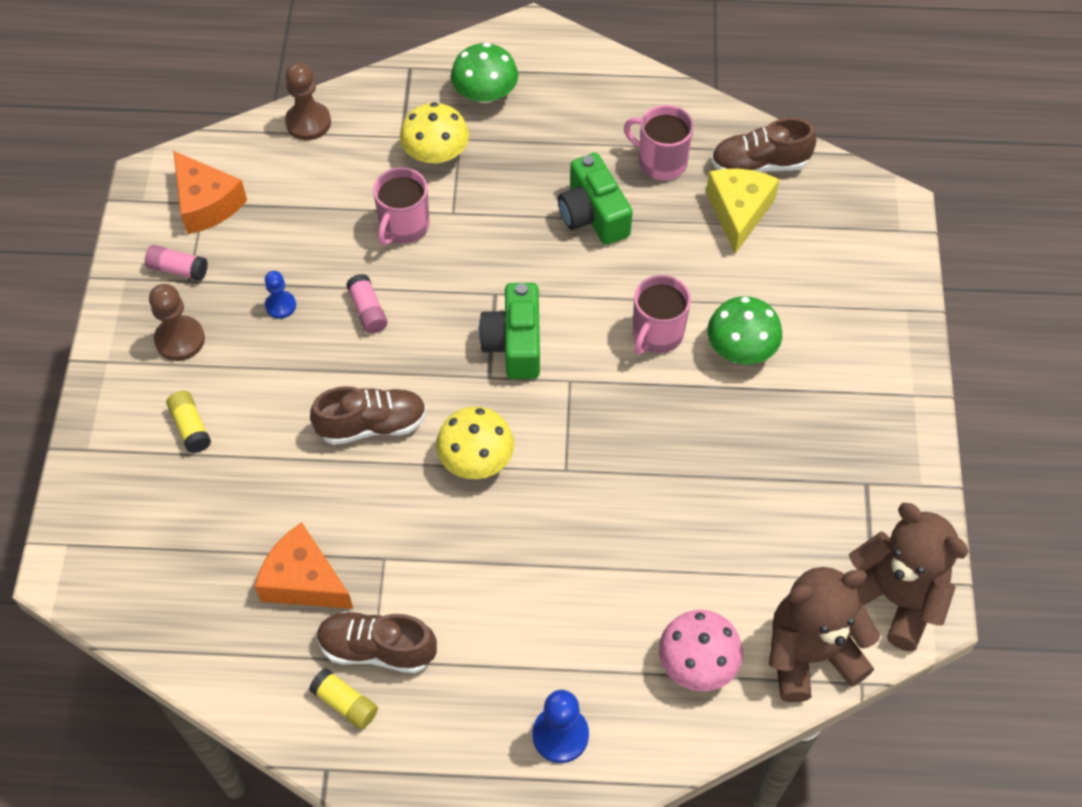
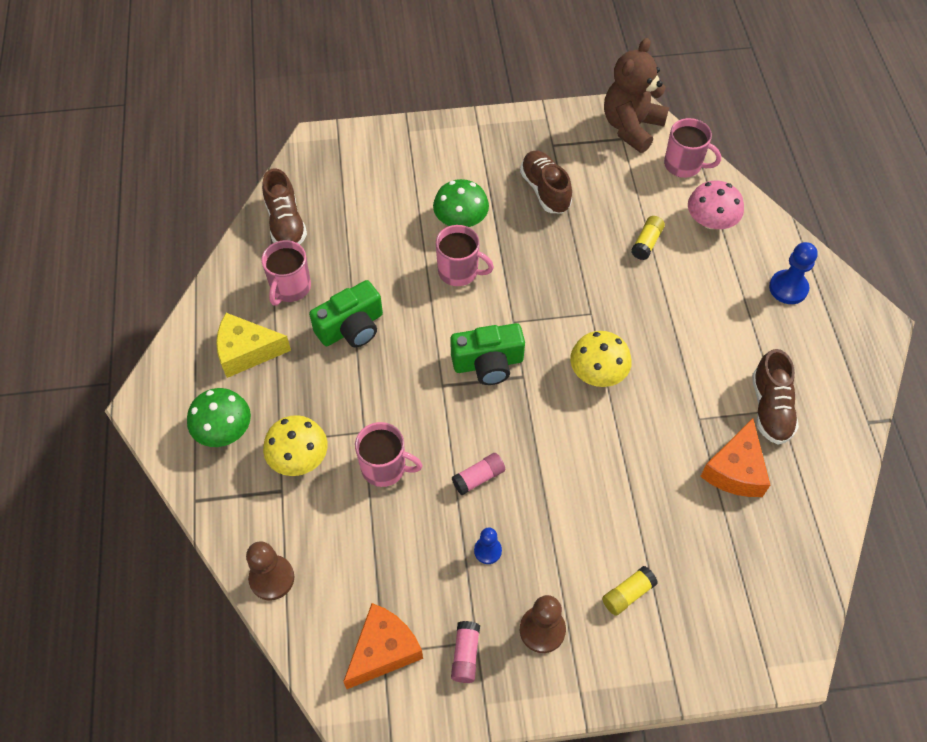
camera: 100 degrees left, 0 degrees up
yellow glue stick [309,668,378,729] -> yellow glue stick moved to [631,216,665,260]
brown shoe [310,386,427,445] -> brown shoe moved to [520,150,572,213]
yellow cheese [706,168,779,254] -> yellow cheese moved to [216,313,291,378]
brown teddy bear [769,567,880,702] -> pink mug [664,118,721,178]

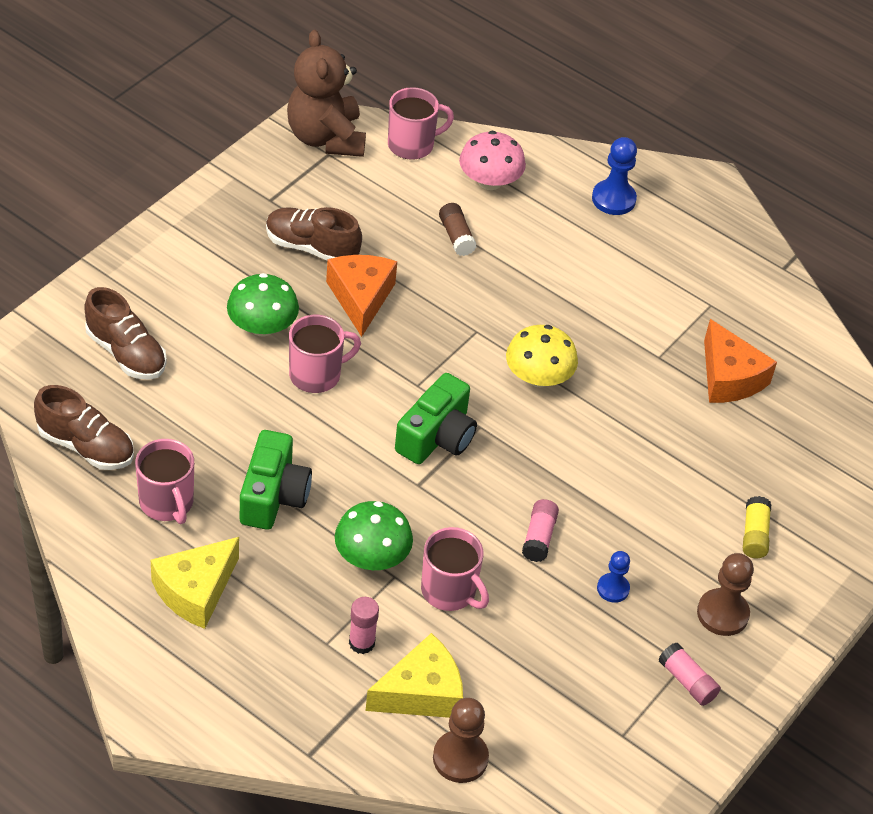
camera: 50 degrees left, 10 degrees down
green mushroom [187,388,251,447] -> green mushroom moved to [335,501,413,570]
yellow mushroom [263,415,328,476] -> pink glue stick [349,597,379,654]
orange cheese [343,603,423,689] -> orange cheese moved to [326,255,397,337]
pink mug [355,422,423,487] -> pink mug turned 75 degrees clockwise [421,527,489,611]
yellow glue stick [631,216,665,260] -> brown glue stick [439,203,477,256]
brown shoe [752,349,799,445] -> brown shoe moved to [84,287,167,380]
none -> yellow cheese [365,633,463,718]

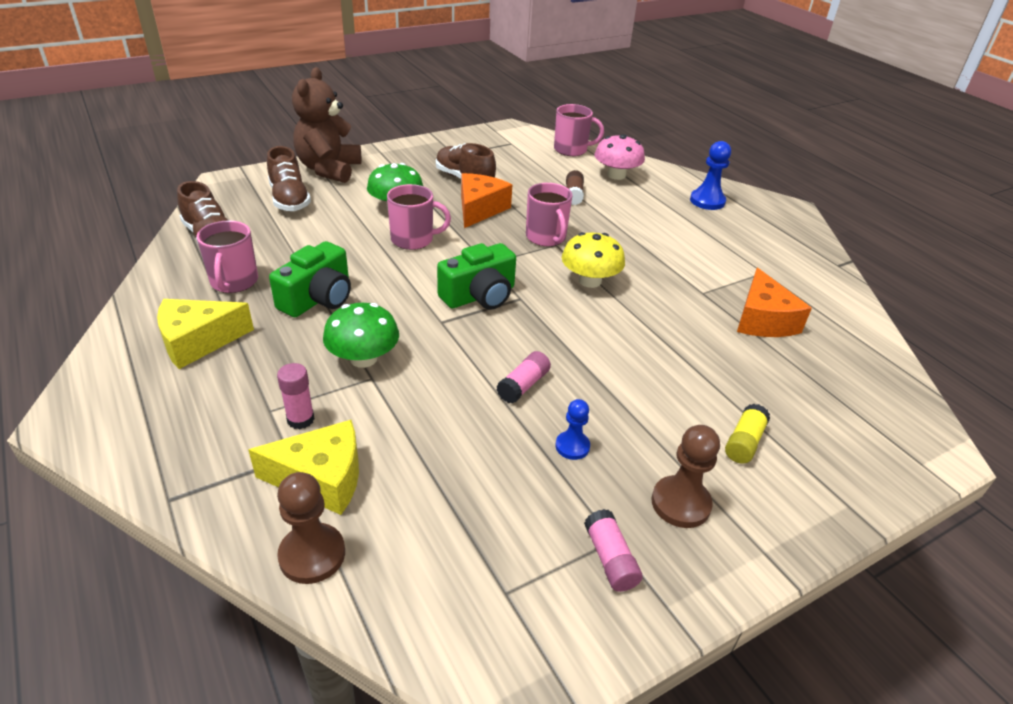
camera: 25 degrees right, 10 degrees down
brown teddy bear [287,30,366,157] -> brown teddy bear moved to [292,67,361,183]
pink mug [421,527,489,611] -> pink mug moved to [526,183,573,246]

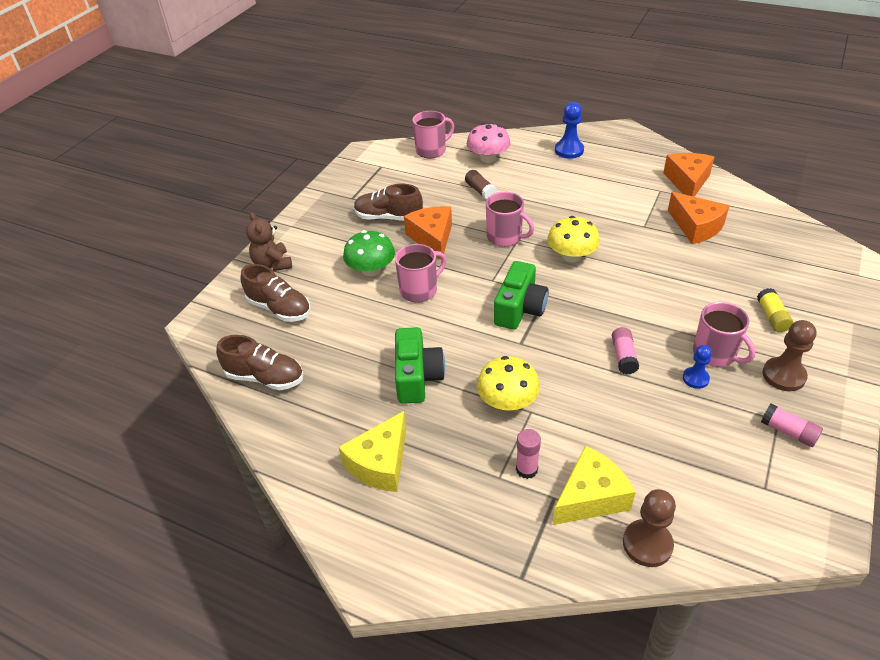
camera: 30 degrees left, 5 degrees up
pink mug [196,221,258,293] -> pink mug moved to [693,302,755,367]
brown teddy bear [292,67,361,183] -> brown teddy bear [246,212,292,271], size x0.63
green mushroom [323,303,399,368] -> yellow mushroom [477,356,540,411]
none -> orange cheese [663,153,714,197]

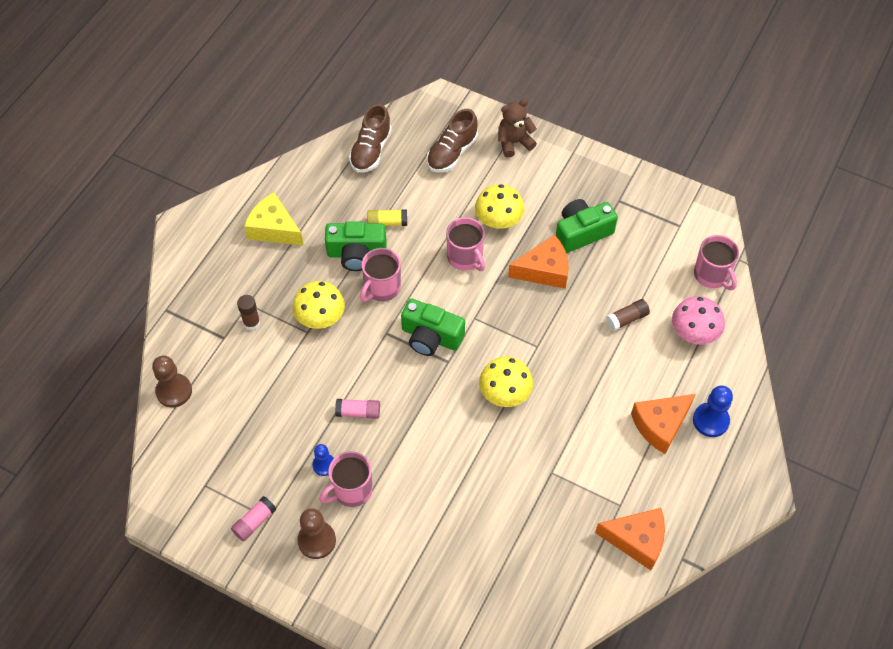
camera: 90 degrees right, 15 degrees up
green mushroom [343,230,395,276] -> yellow mushroom [475,184,525,229]
brown shoe [354,184,423,221] -> green camera [556,199,618,253]
pink mug [486,192,534,247] -> pink mug moved to [360,248,401,302]
pink glue stick [516,429,541,479] -> brown glue stick [237,295,260,330]
yellow cheese [553,446,636,525] -> none
orange cheese [668,192,730,244] -> orange cheese moved to [631,394,696,454]
yellow glue stick [757,288,793,332] -> yellow glue stick moved to [367,209,407,226]

